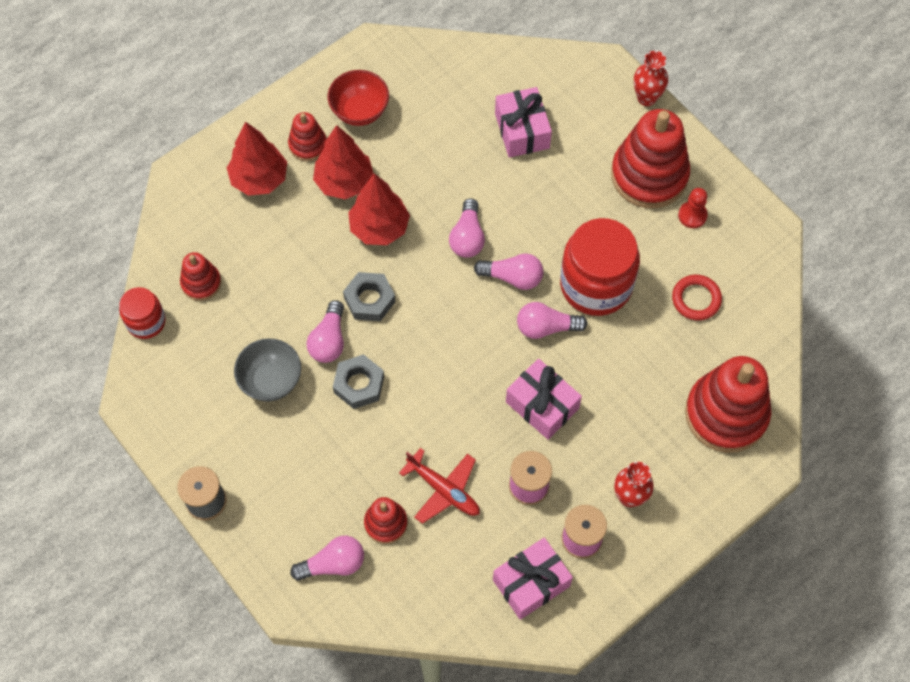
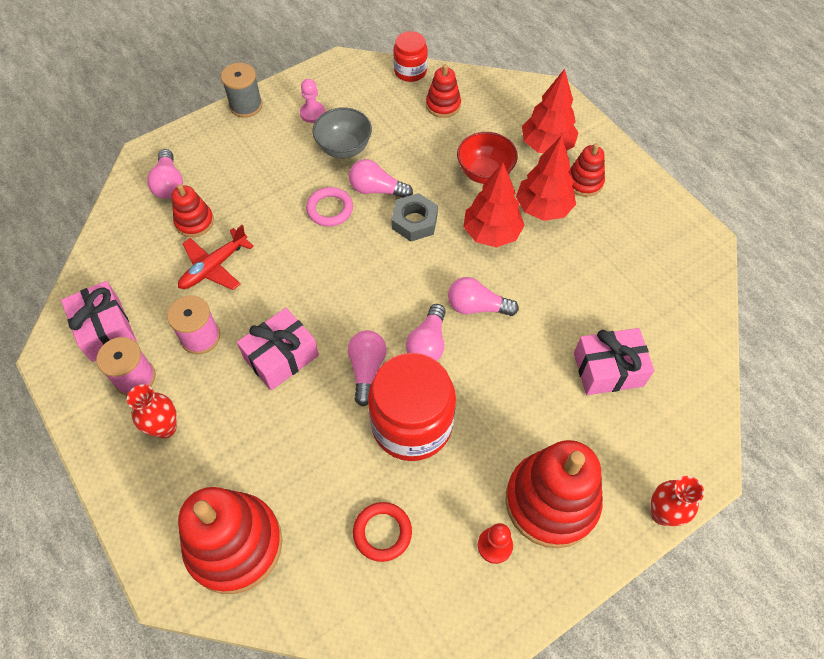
camera: 95 degrees right, 5 degrees down
red bowl [327,70,389,126] -> red bowl moved to [457,132,518,184]
grey nut [333,354,384,409] -> pink ring [306,187,353,227]
none -> pink pawn [300,79,326,123]

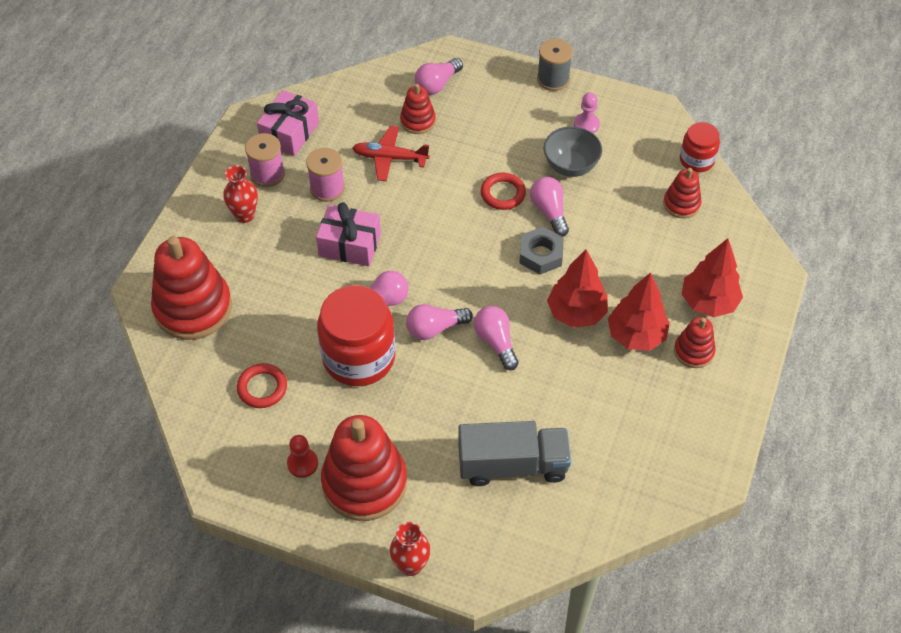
camera: 55 degrees right, 5 degrees down
pink ring [306,187,353,227] -> red ring [481,173,526,210]
red bowl [457,132,518,184] -> none
pink gift [574,328,654,395] -> grey truck [458,421,571,486]

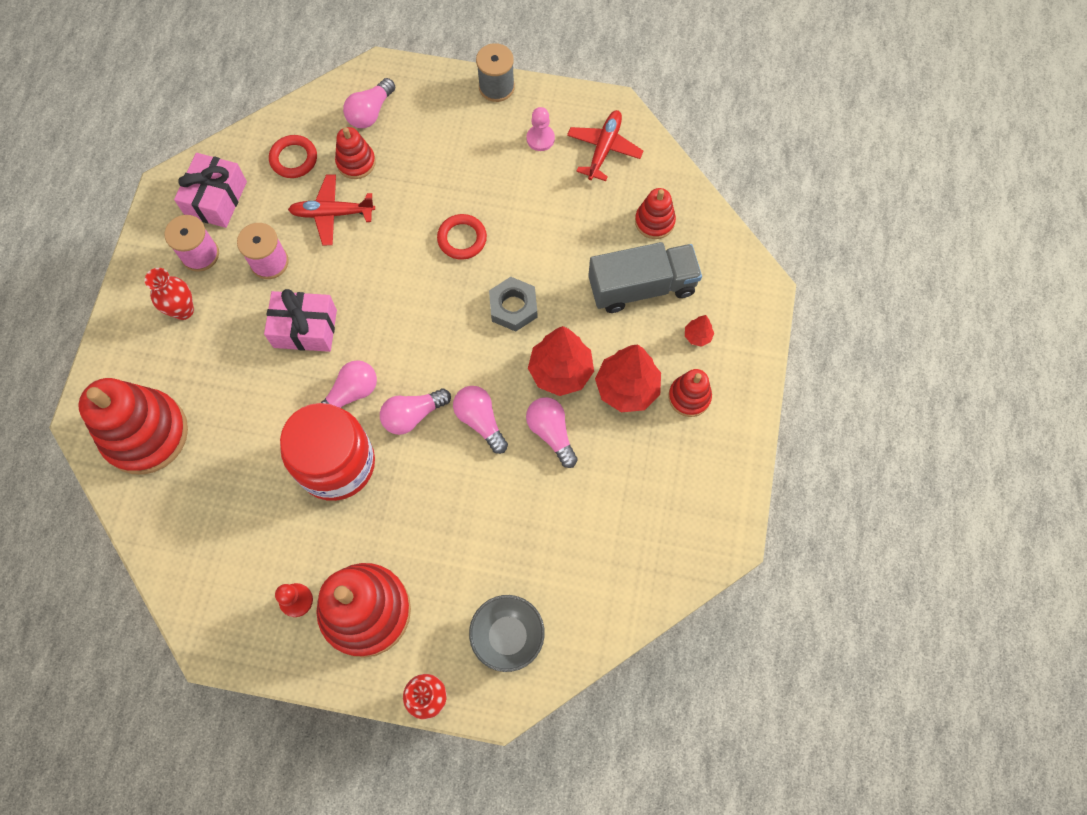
camera: 10 degrees left, 15 degrees up
red ring [237,363,287,408] -> red ring moved to [269,135,317,178]
grey truck [458,421,571,486] -> grey truck moved to [588,242,702,313]
pink light bulb [530,177,569,237] -> pink light bulb moved to [526,397,578,468]
grey bowl [543,126,602,177] -> grey bowl moved to [469,595,545,672]
red jar [680,122,720,172] -> none
red tree [682,238,743,317] -> red tree [685,315,714,347], size x0.46
none -> red plane [567,110,643,181]

